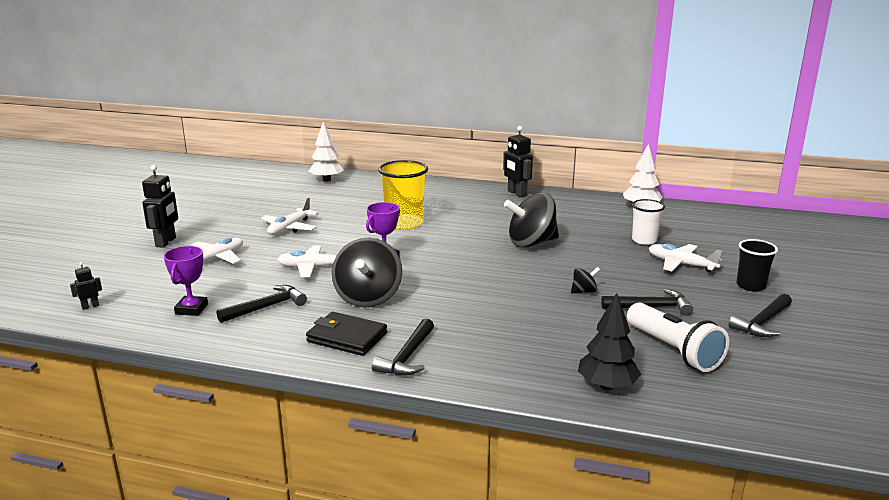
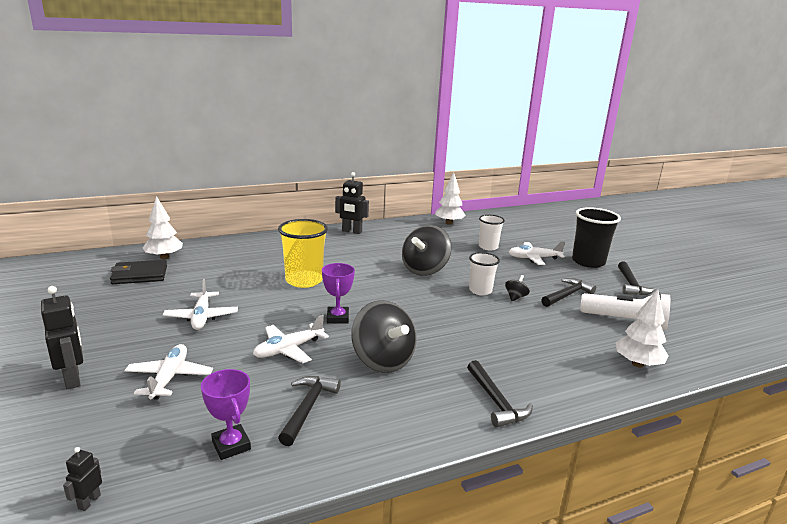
camera: 40 degrees left, 0 degrees up
black wallet [306,312,387,356] -> black wallet moved to [110,260,167,284]
black tree [578,293,641,390] -> white tree [616,289,669,368]
black cup [736,239,778,292] -> black cup [572,207,621,268], size x1.61
none -> white cup [469,252,500,295]

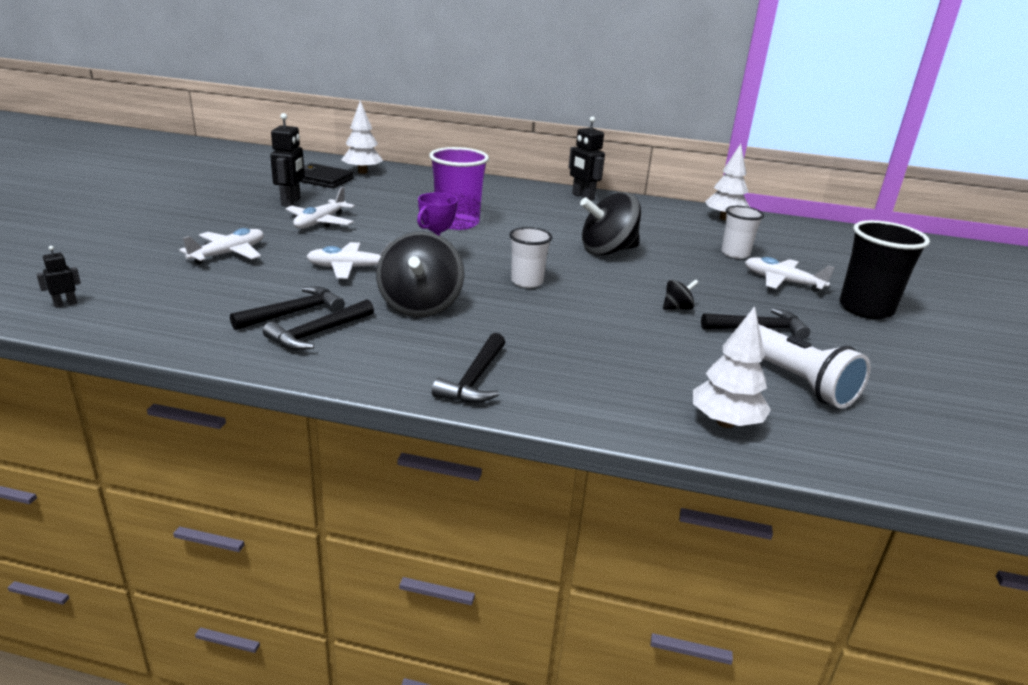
camera: 35 degrees right, 5 degrees up
black robot [41,286,83,389] -> black robot moved to [270,113,305,207]
purple trophy [201,369,251,460] -> none
yellow cup [278,219,328,288] -> purple cup [429,147,489,230]
white cup [469,252,500,295] -> white cup moved to [509,227,552,288]
black hammer [618,261,656,295] -> black hammer moved to [263,299,374,350]

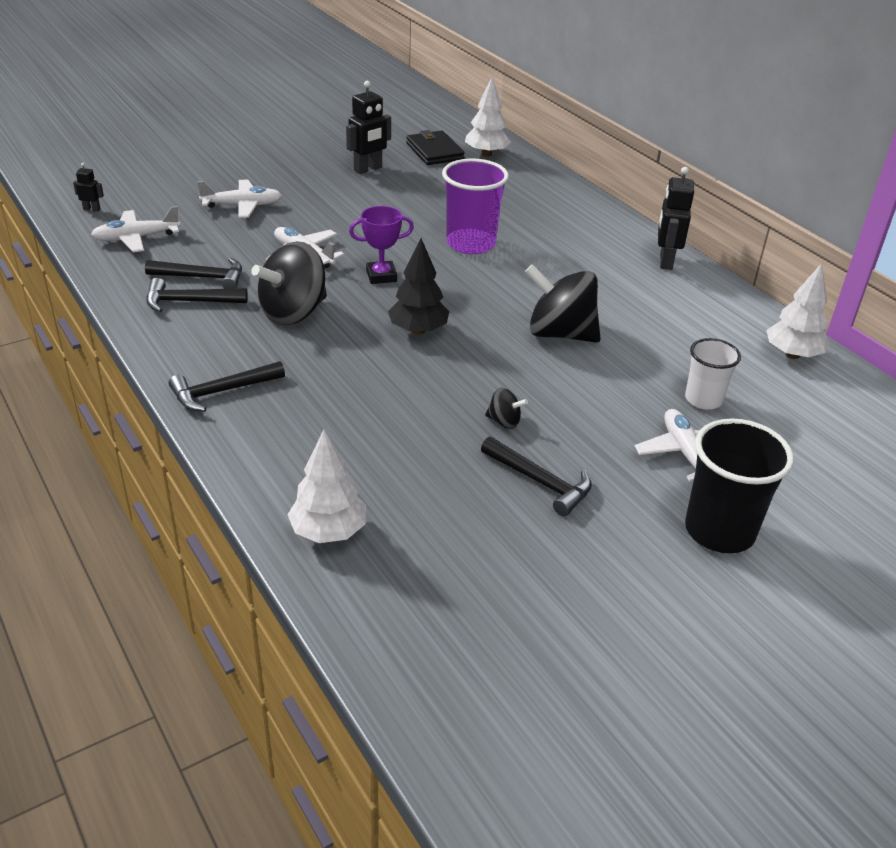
camera: 45 degrees right, 10 degrees up
white plane [286,187,355,229] -> white plane moved to [91,206,181,252]
white cup [509,227,552,288] -> black tree [388,238,449,335]
white flashlight [759,324,871,408] -> none

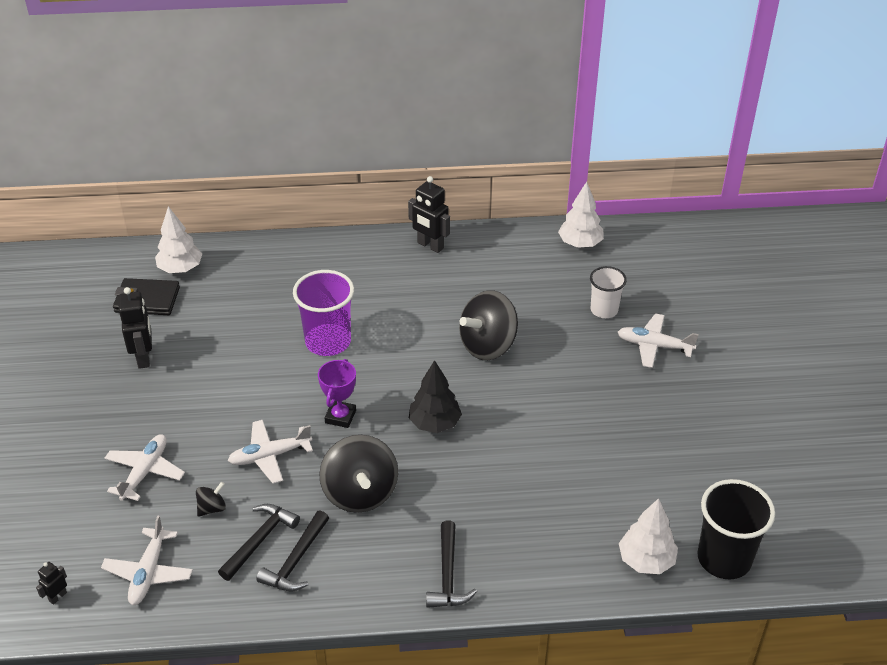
camera: 60 degrees left, 5 degrees up
black hammer [481,437,592,516] -> none
black spinning top [485,388,528,429] -> black spinning top moved to [196,482,226,517]
black cup [685,418,794,553] -> black cup moved to [697,479,775,579]

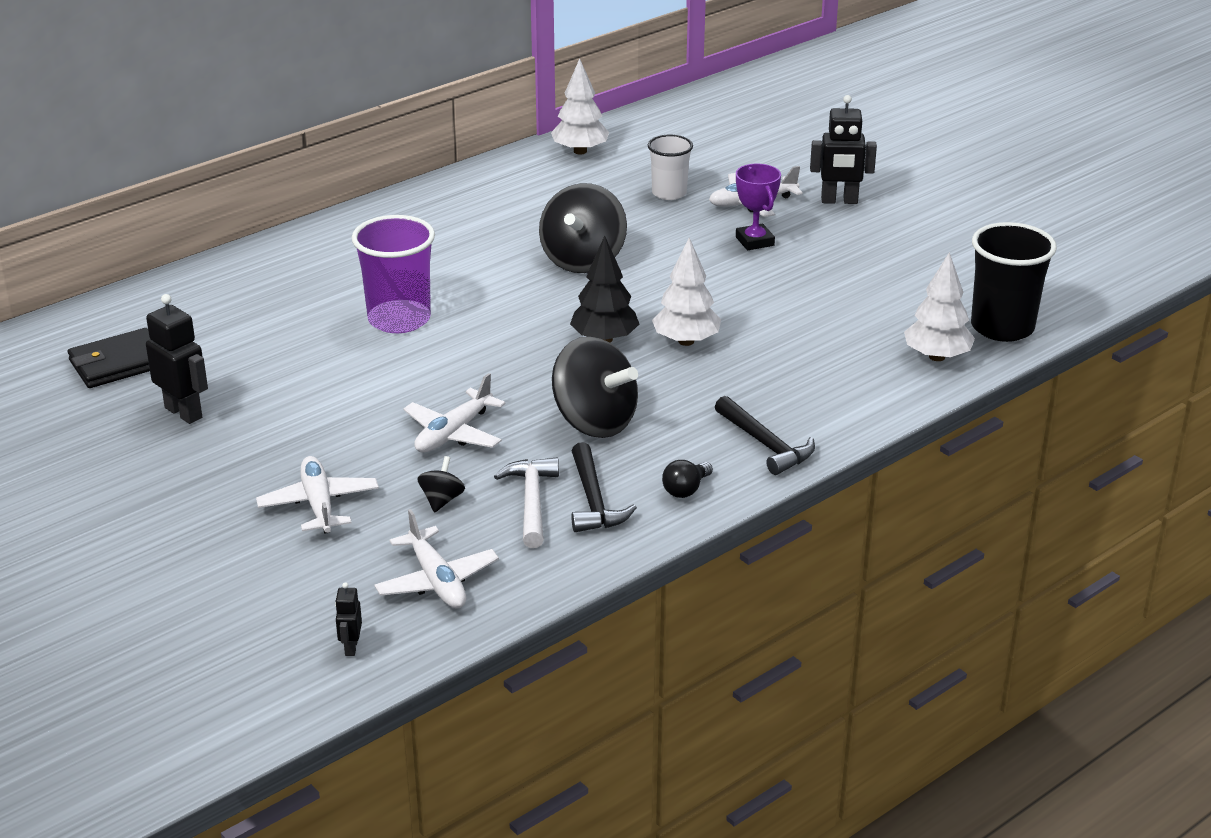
camera: 35 degrees left, 10 degrees down
white tree [155,206,202,273] -> white tree moved to [652,238,721,346]
black hammer [218,504,300,581] -> white hammer [494,458,559,548]
purple trophy [318,359,356,428] -> purple trophy moved to [736,164,781,250]
black robot [408,176,450,253] -> black robot moved to [810,95,877,204]
none -> black light bulb [662,460,713,498]

